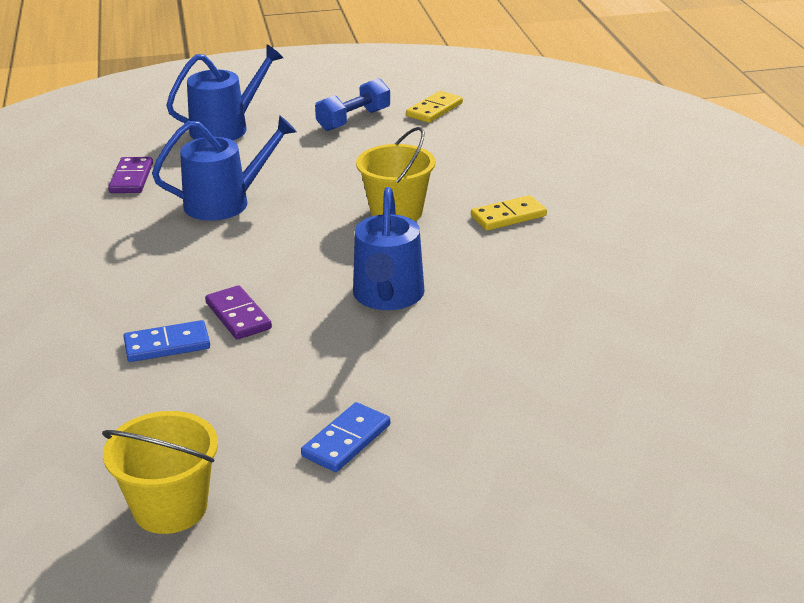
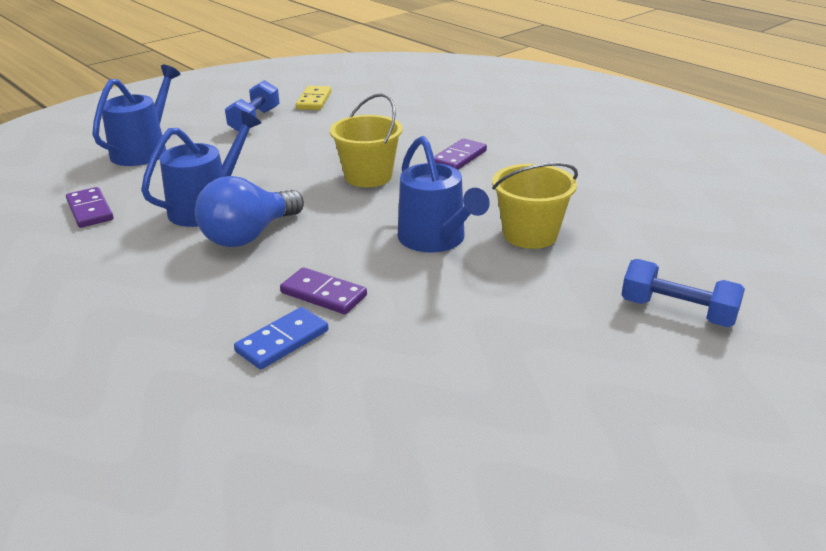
camera: 30 degrees left, 0 degrees up
yellow bucket [102,411,218,534] -> yellow bucket moved to [492,162,578,249]
blue domino [301,402,390,472] -> none
yellow domino [471,195,547,231] -> purple domino [434,138,487,170]
none -> blue light bulb [195,176,304,247]
none -> blue dumbbell [621,259,745,327]

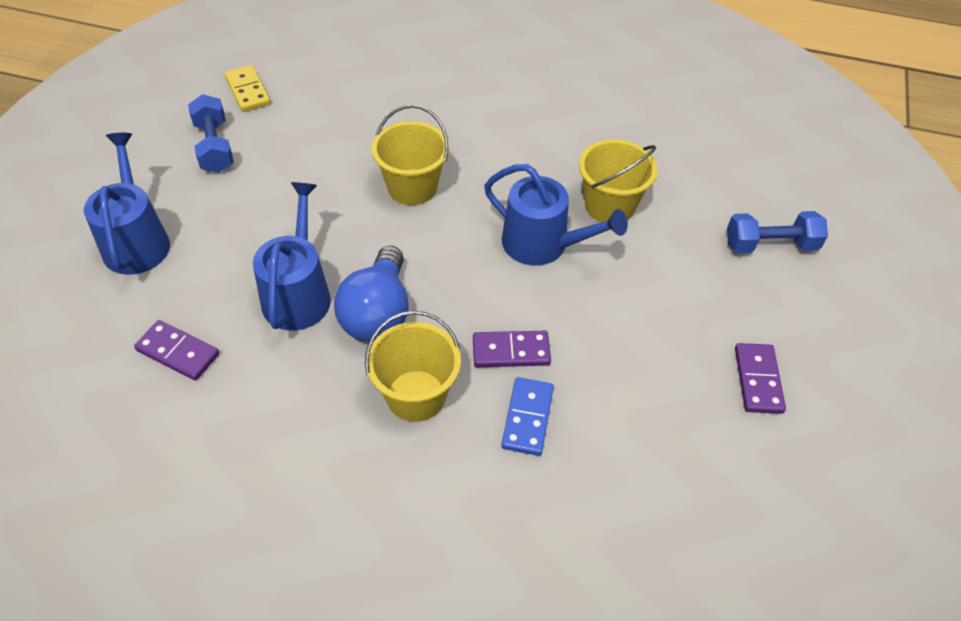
camera: 35 degrees left, 20 degrees up
purple domino [434,138,487,170] -> purple domino moved to [735,343,786,414]
none -> yellow bucket [365,310,461,422]

